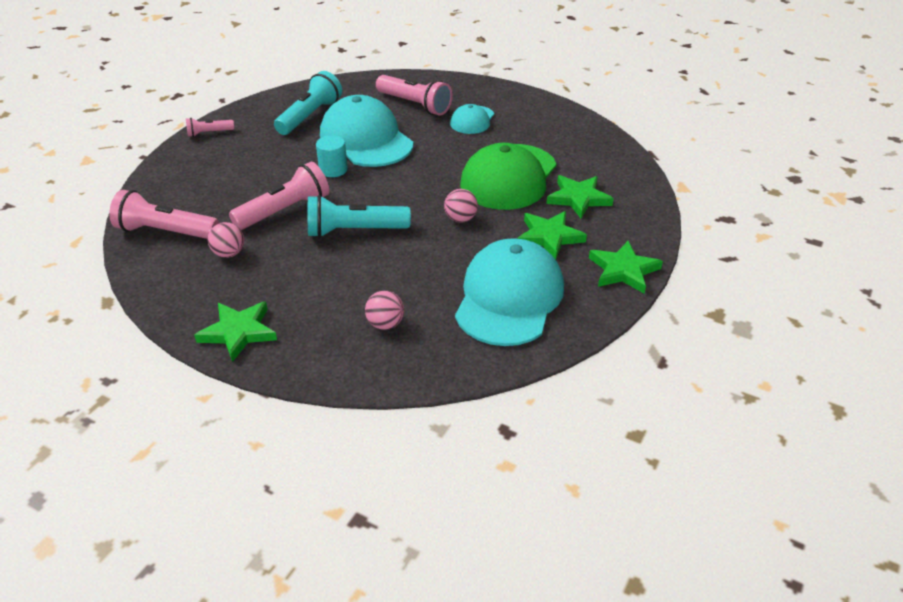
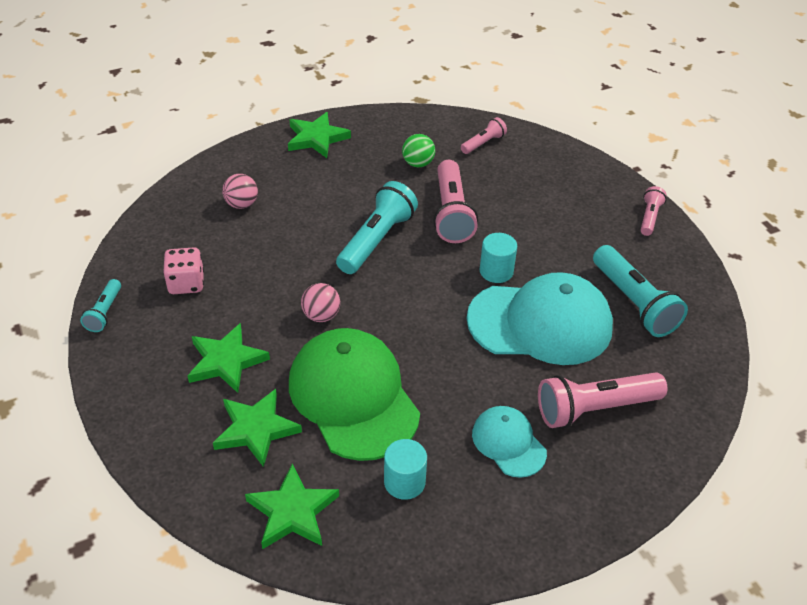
camera: 125 degrees right, 5 degrees up
pink flashlight [109,190,219,239] -> pink flashlight [461,117,507,154], size x0.53
pink ball [208,222,244,258] -> green ball [402,134,435,167]
turquoise cap [455,238,564,346] -> pink dice [163,247,204,294]
green star [589,241,663,294] -> green star moved to [245,463,339,549]
none -> turquoise flashlight [80,279,121,332]
none -> turquoise cylinder [384,439,427,500]

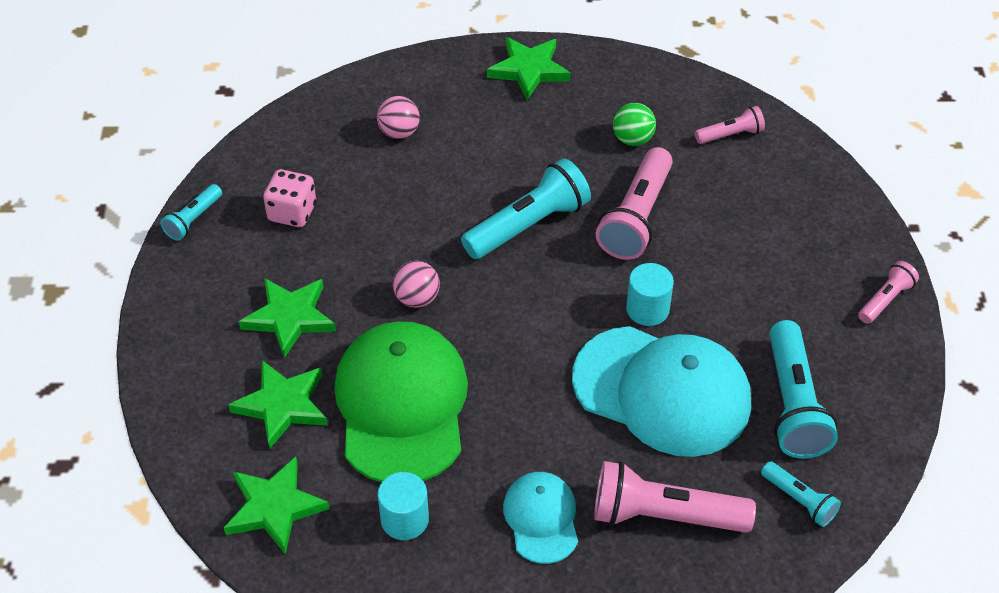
camera: 25 degrees right, 5 degrees up
none -> turquoise flashlight [761,461,841,527]

